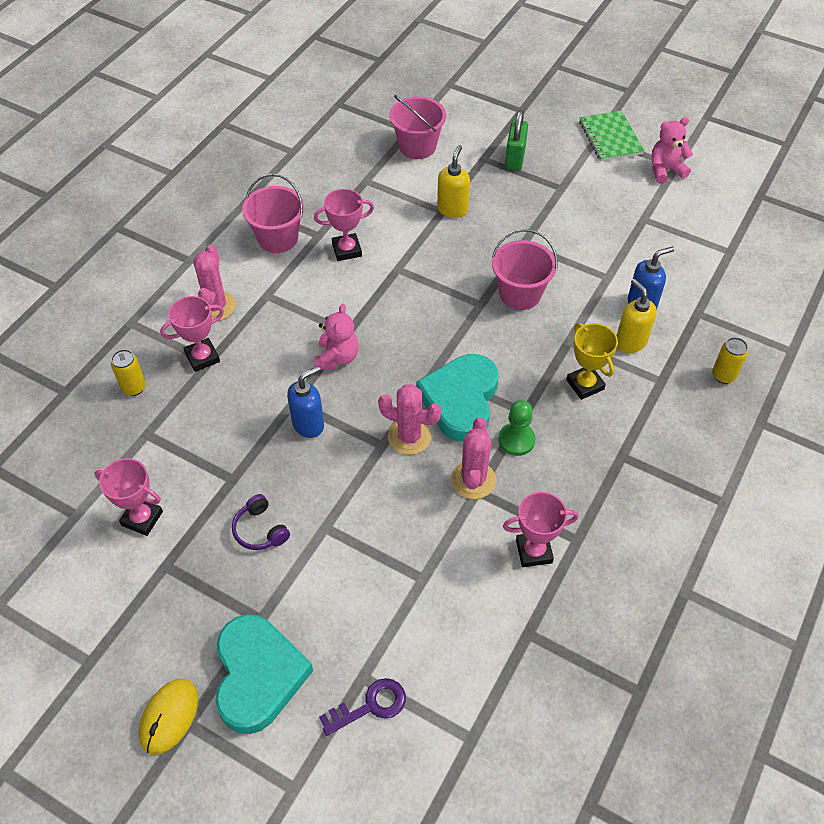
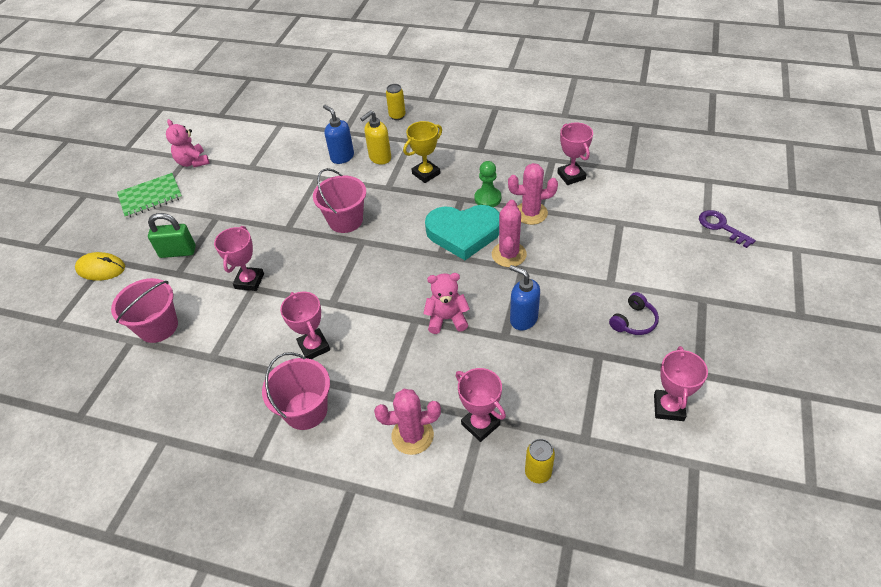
camera: 100 degrees left, 5 degrees down
yellow mouse [139,679,198,755] -> yellow mouse moved to [75,252,125,281]
turquoise heart [215,614,313,734] -> none
yellow soap dispenser [437,145,470,218] -> pink trophy [214,226,264,291]

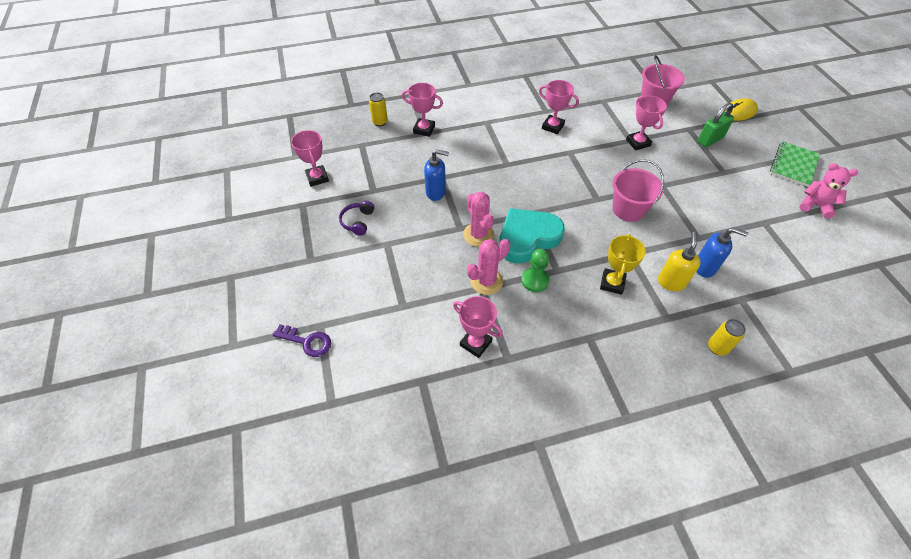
camera: 145 degrees right, 5 degrees up
pink bucket [262,352,330,430] -> none
pink cactus [374,389,441,455] -> none
pink teddy bear [423,273,470,334] -> none

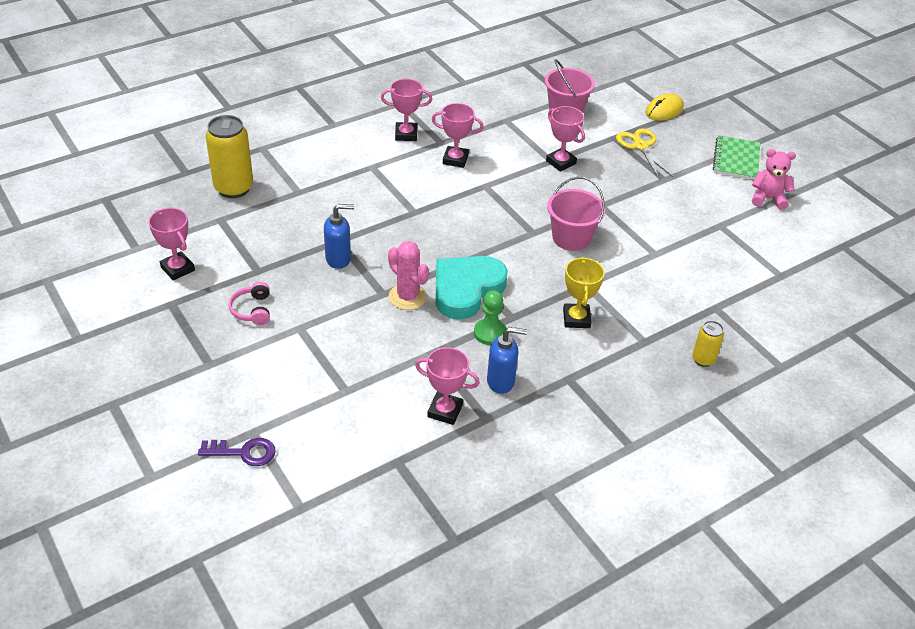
camera: 20 degrees left, 10 degrees down
purple headphones [339,201,374,236] -> pink headphones [228,282,270,325]
yellow can [369,93,388,126] -> yellow can [206,115,253,198], size x1.91
pink trophy [402,83,443,137] -> pink trophy moved to [381,79,432,141]
pink cactus [467,239,510,295] -> none
yellow soap dispenser [658,232,701,291] -> none
blue soap dispenser [696,227,748,278] -> blue soap dispenser moved to [487,327,527,394]
green padlock [698,103,734,147] -> yellow scissors [616,128,673,179]

